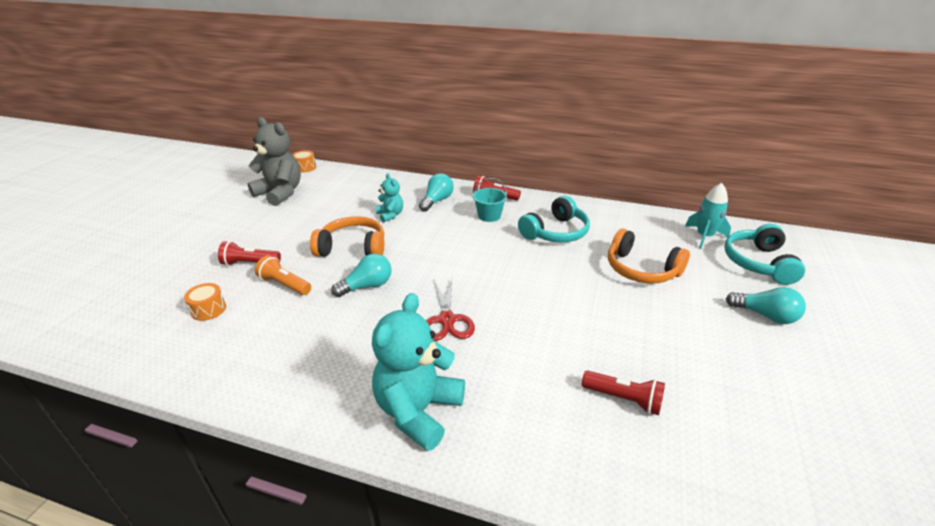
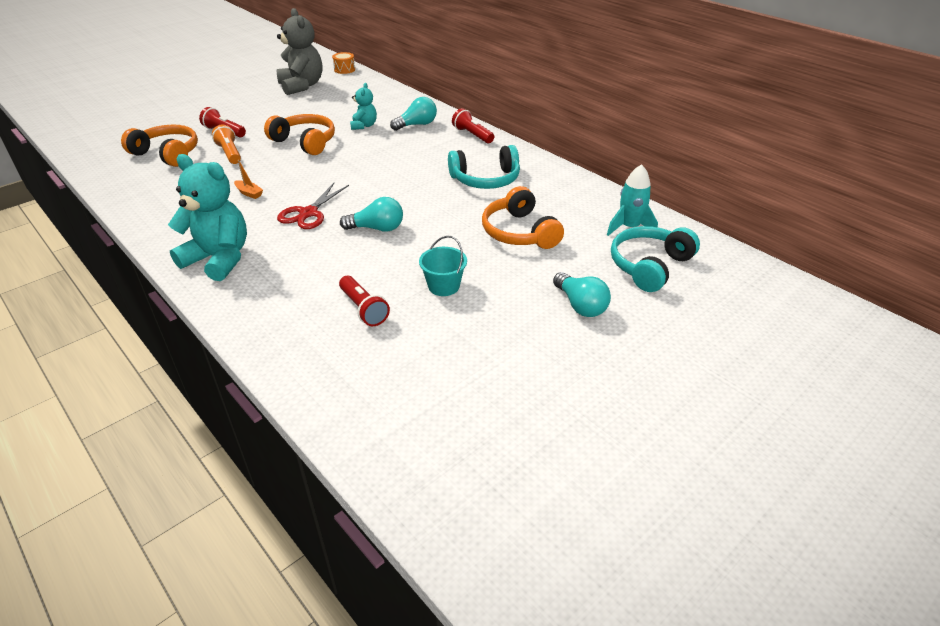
camera: 30 degrees right, 5 degrees up
orange drum [184,283,226,321] -> orange headphones [121,125,198,167]
turquoise light bulb [331,254,392,297] -> turquoise light bulb moved to [340,197,403,232]
turquoise teddy bear [372,293,465,451] -> turquoise teddy bear turned 60 degrees clockwise [168,154,247,281]
turquoise bucket [473,178,507,222] -> turquoise bucket moved to [419,236,467,296]
none -> orange boat [234,160,263,199]

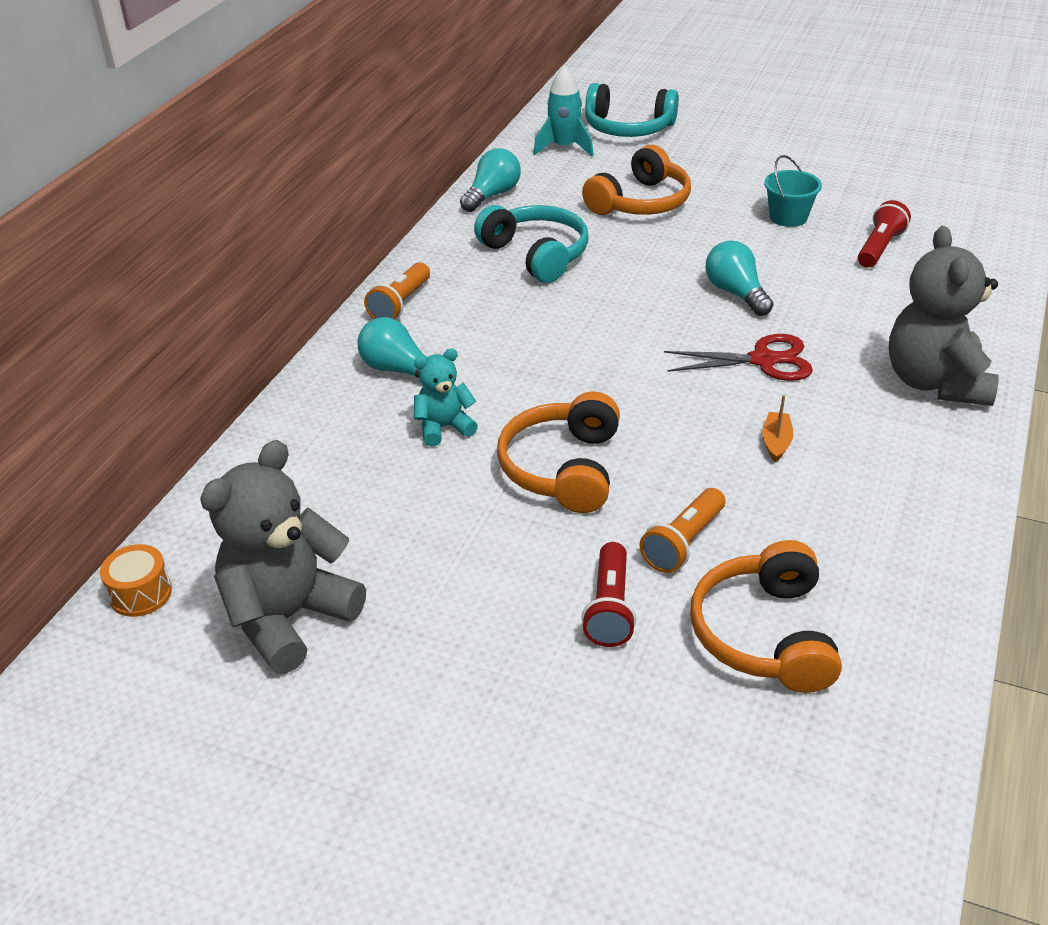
camera: 115 degrees left, 0 degrees up
turquoise teddy bear [168,154,247,281] -> grey teddy bear [889,226,999,406]
red flashlight [452,108,494,143] -> orange flashlight [364,262,430,319]
turquoise light bulb [553,272,611,317] -> turquoise light bulb moved to [460,148,521,212]

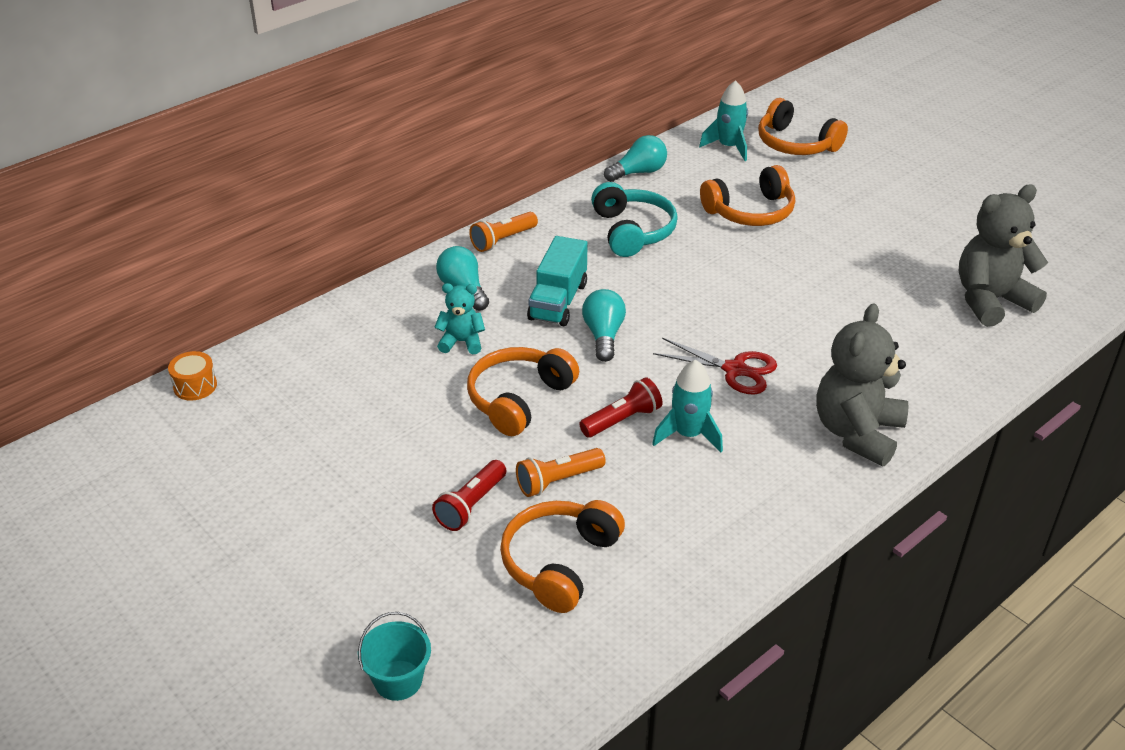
camera: 25 degrees right, 0 degrees up
grey teddy bear [200,440,366,674] -> grey teddy bear moved to [958,184,1048,327]
turquoise headphones [585,83,679,137] -> orange headphones [758,98,848,155]
turquoise light bulb [705,241,773,316] -> turquoise light bulb moved to [582,289,626,362]
orange boat [762,395,793,462] -> turquoise rocket [652,360,723,452]
turquoise bucket [764,155,822,227] -> turquoise bucket moved to [358,612,431,701]
red flashlight [858,200,911,268] -> red flashlight moved to [579,377,663,437]
none -> turquoise truck [527,236,588,326]

